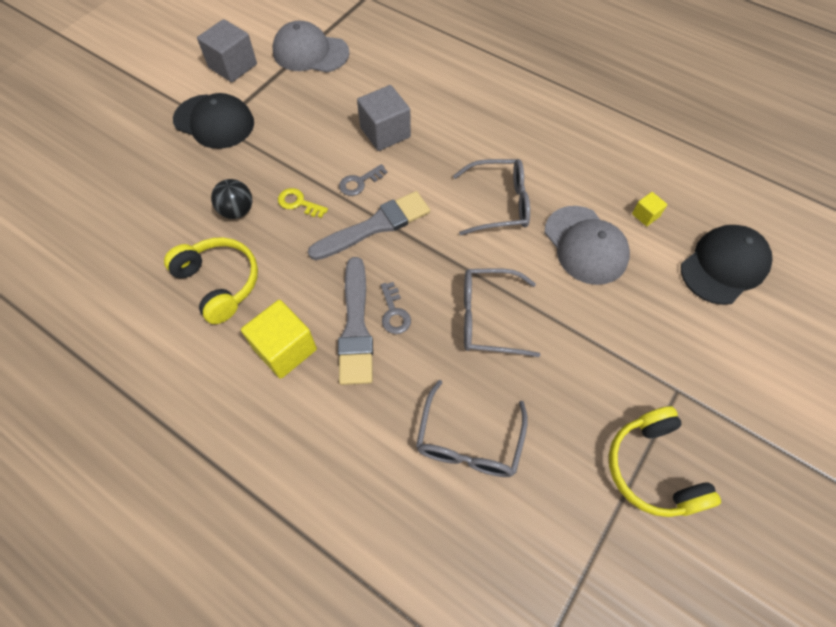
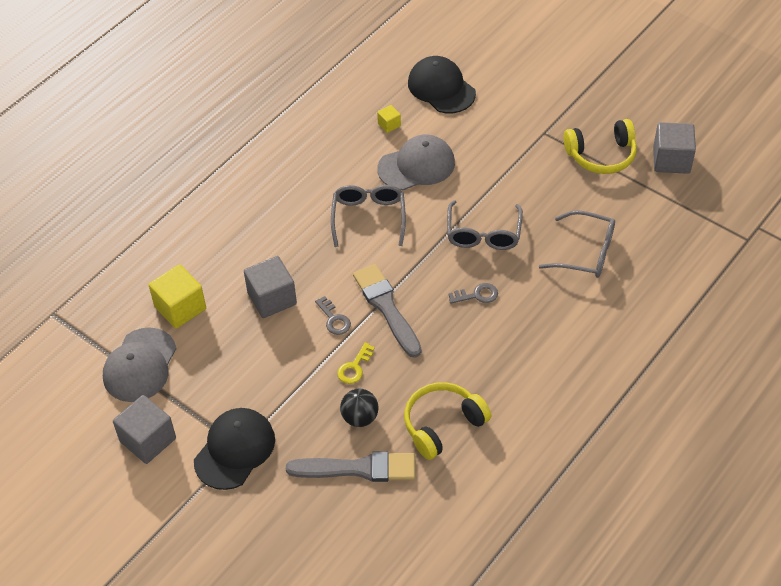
camera: 85 degrees left, 10 degrees down
yellow cube [241,300,317,379] -> yellow cube moved to [149,264,206,329]
grey brush [338,257,373,385] -> grey brush moved to [286,451,415,482]
none -> grey cube [653,122,696,174]

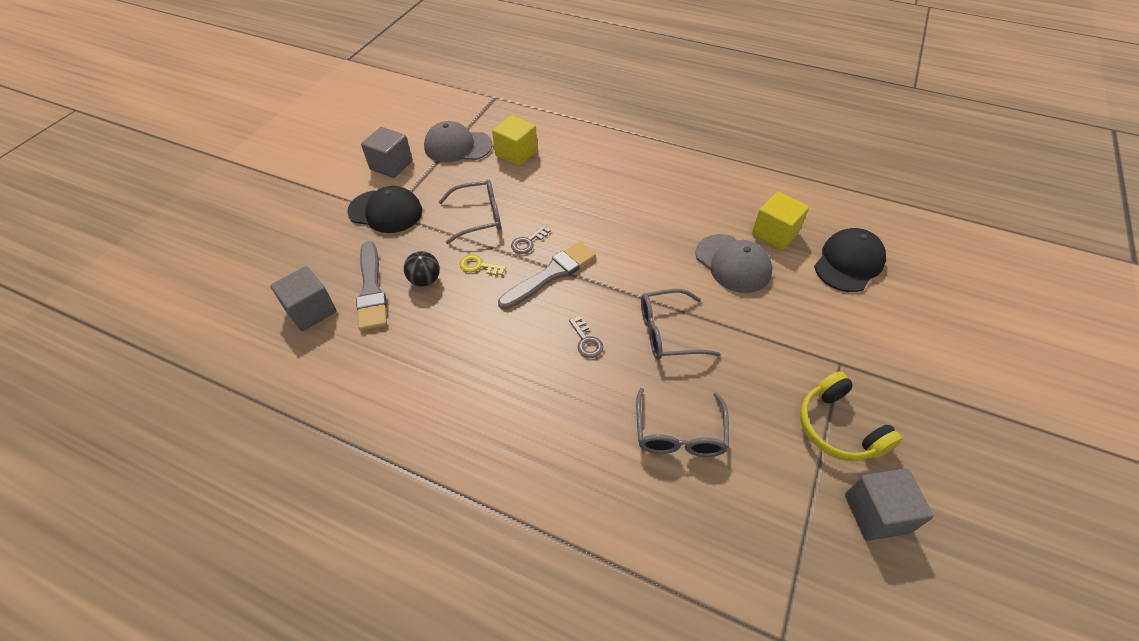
camera: 75 degrees right, 0 degrees up
grey cube [244,256,297,318] -> grey cube moved to [270,266,336,331]
grey glasses [331,185,406,247] -> grey glasses moved to [439,179,501,244]
yellow cube [377,105,401,133] -> yellow cube [752,192,809,250], size x2.03
yellow headphones [404,382,491,460] -> none

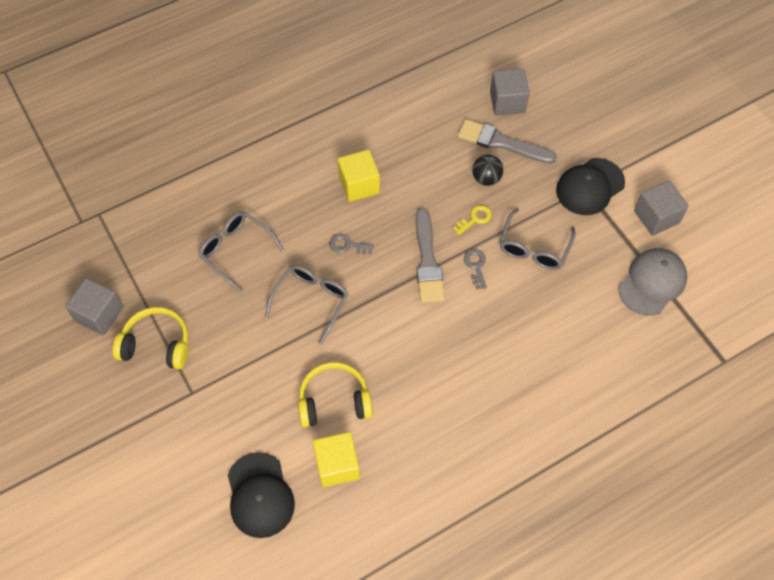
camera: 125 degrees right, 10 degrees up
yellow cube [492,115,537,166] -> yellow cube moved to [338,150,380,202]
grey cap [695,234,772,293] -> yellow headphones [298,362,373,427]

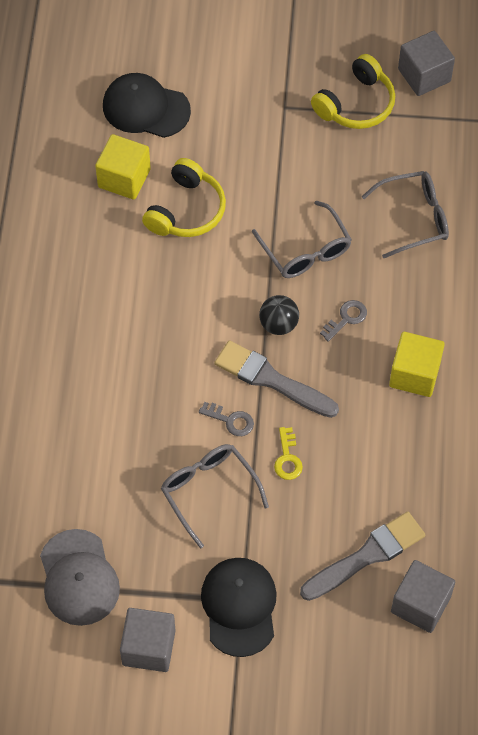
camera: 125 degrees right, 0 degrees up
black ball [472,154,503,186] -> black ball moved to [259,295,299,335]

